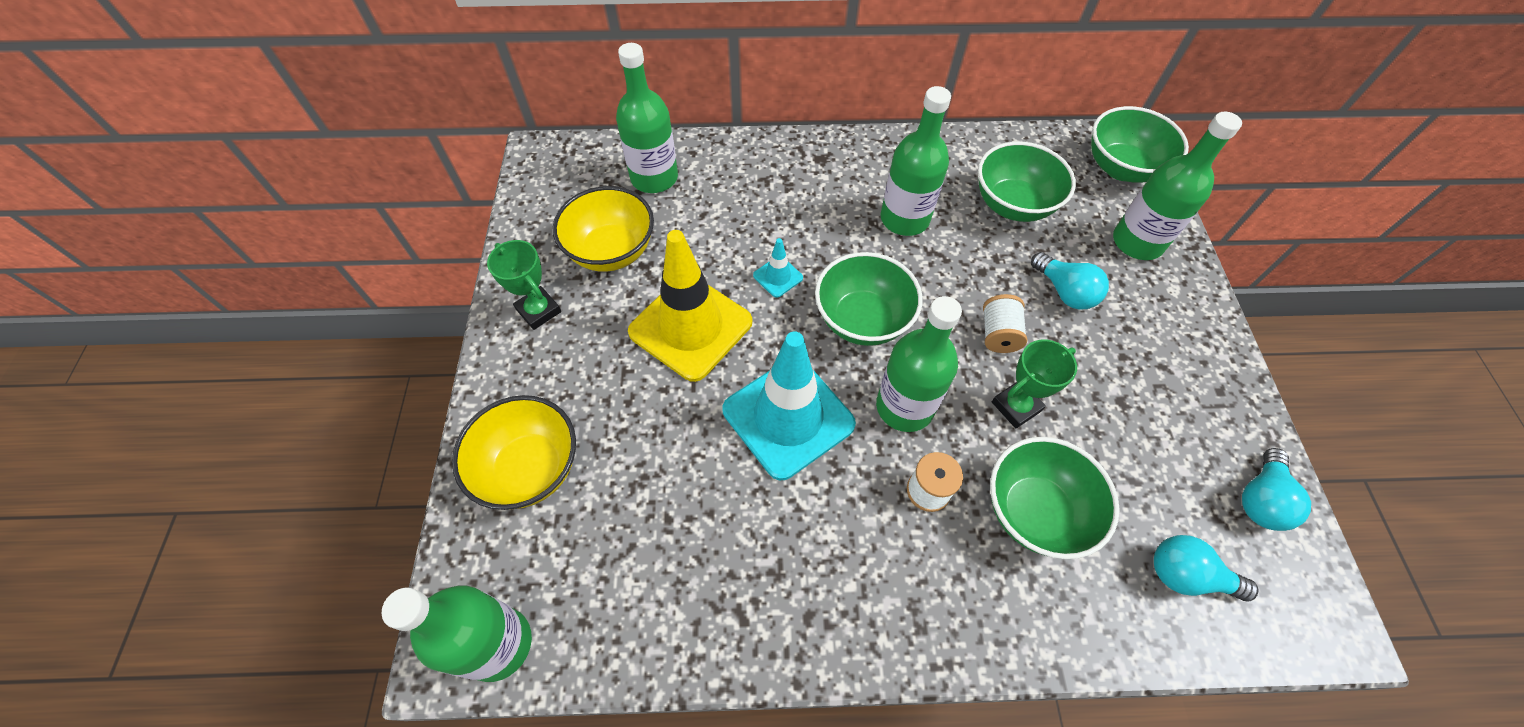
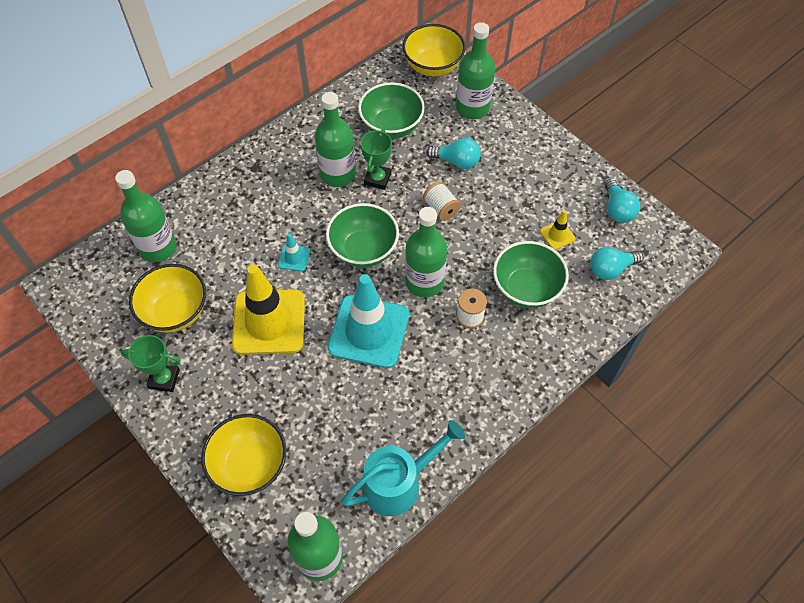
camera: 40 degrees left, 0 degrees up
green trophy [992,340,1077,428] -> green trophy moved to [360,129,392,190]
green bowl [1091,106,1189,183] -> yellow bowl [402,24,466,76]
none -> turquoise watering can [341,420,465,516]
none -> yellow traffic cone [540,210,576,250]

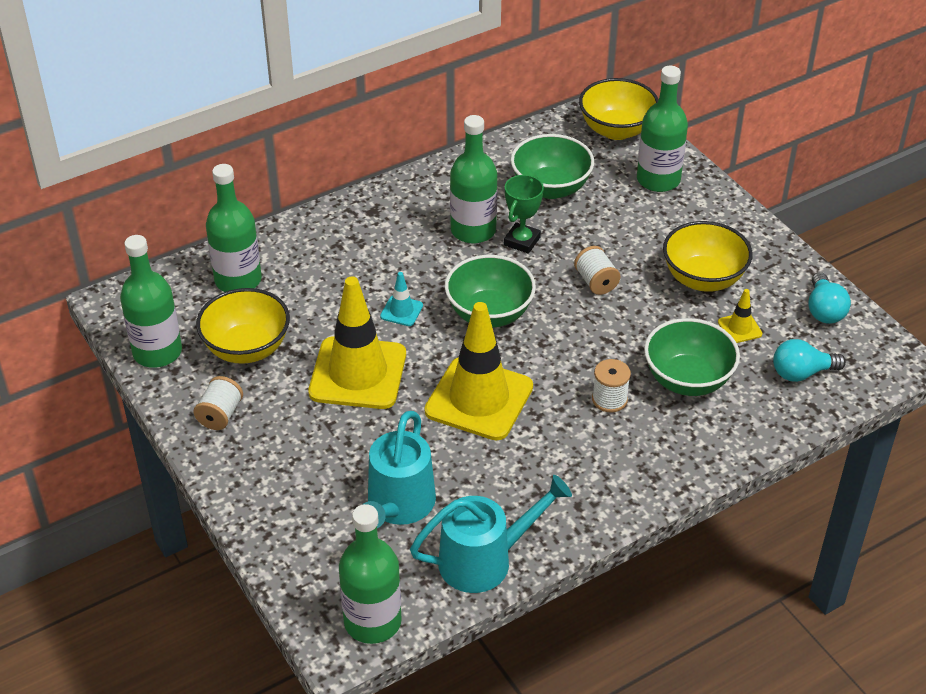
camera: 10 degrees right, 15 degrees down
green trophy [121,335,180,392] -> white spool [193,376,243,430]
yellow bowl [201,414,287,496] -> yellow bowl moved to [663,221,753,292]
turquoise traffic cone [328,274,409,368] -> yellow traffic cone [425,302,533,440]
green bottle [405,207,447,298] -> green bottle moved to [120,235,182,368]
turquoise light bulb [426,138,481,169] -> none
none -> turquoise watering can [362,411,436,528]

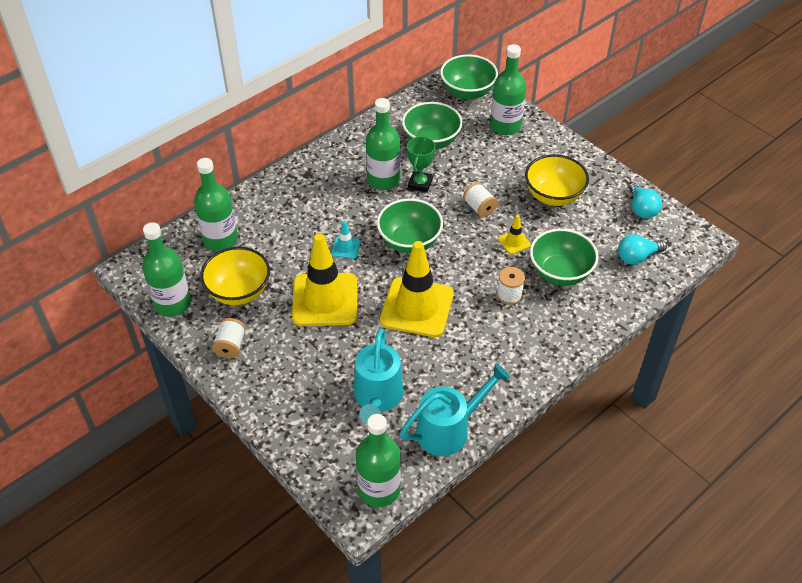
camera: 10 degrees left, 5 degrees up
yellow bowl [579,78,659,140] -> green bowl [440,54,498,100]
yellow traffic cone [718,289,762,343] -> yellow traffic cone moved to [498,215,531,254]

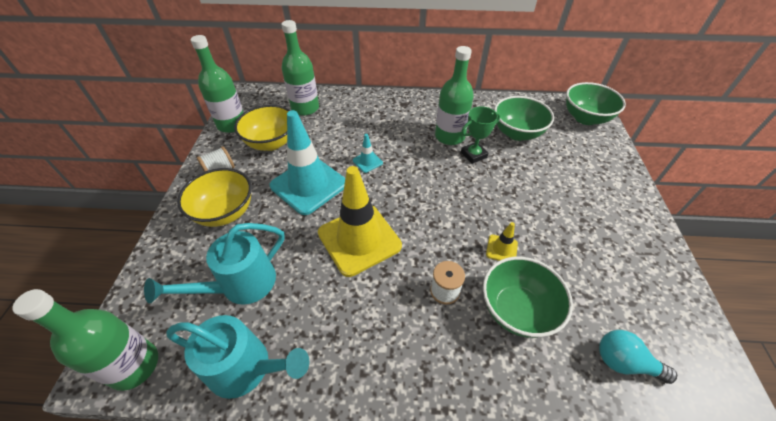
camera: 45 degrees right, 0 degrees up
yellow traffic cone [292,233,357,326] -> turquoise traffic cone [270,110,345,215]
green bowl [377,199,443,253] -> none
white spool [463,182,498,217] -> none
green bottle [490,44,526,135] -> none
yellow bowl [525,154,589,206] -> yellow bowl moved to [177,168,252,227]
turquoise light bulb [629,182,662,218] -> none

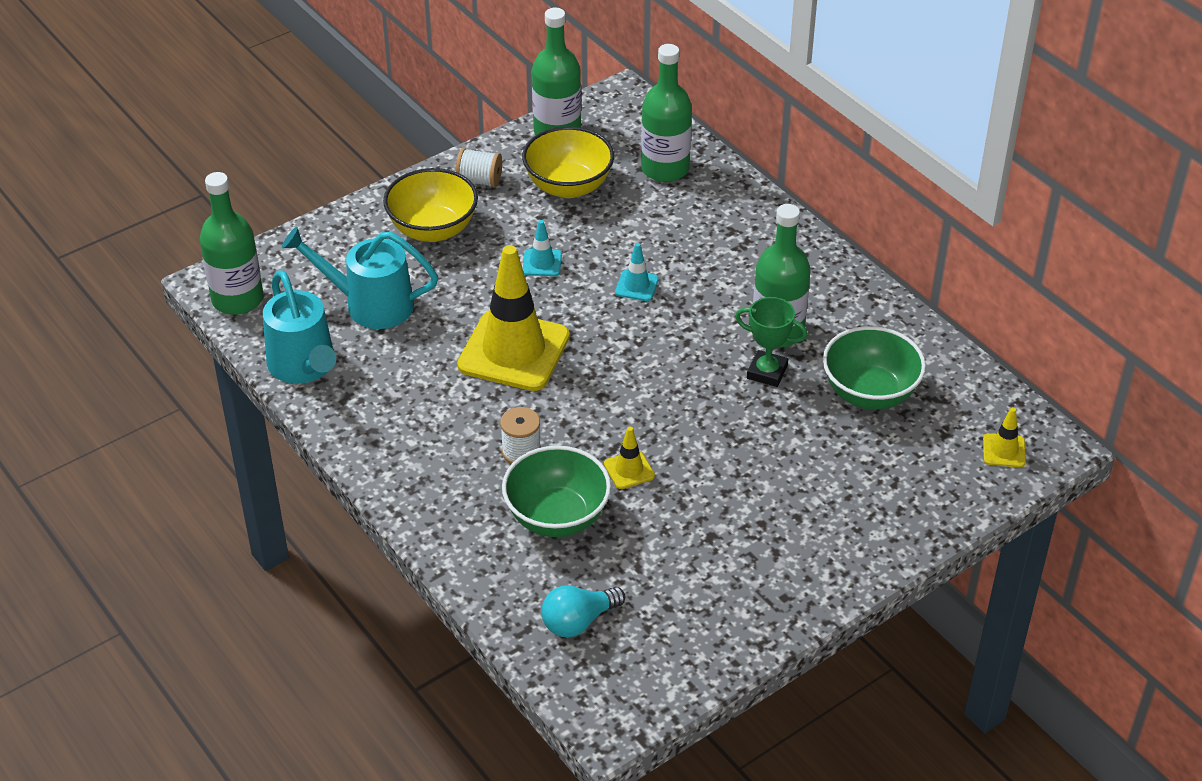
camera: 50 degrees right, 5 degrees down
turquoise traffic cone [270,110,345,215] -> turquoise traffic cone [523,220,562,276], size x0.42
green bowl [566,82,626,125] -> yellow traffic cone [983,407,1026,467]
turquoise light bulb [599,330,677,384] -> turquoise light bulb turned 105 degrees counterclockwise [541,586,625,637]

